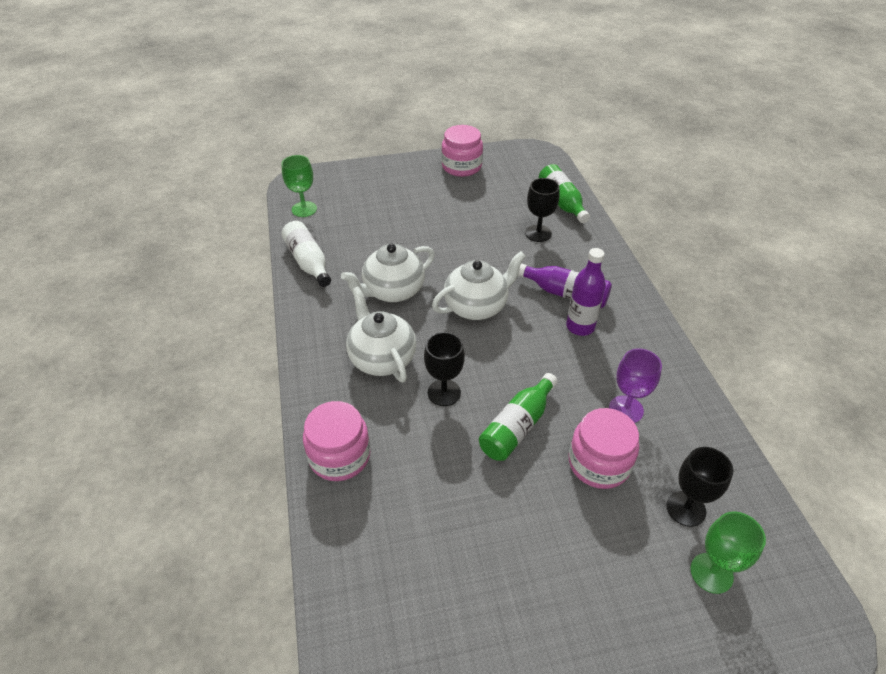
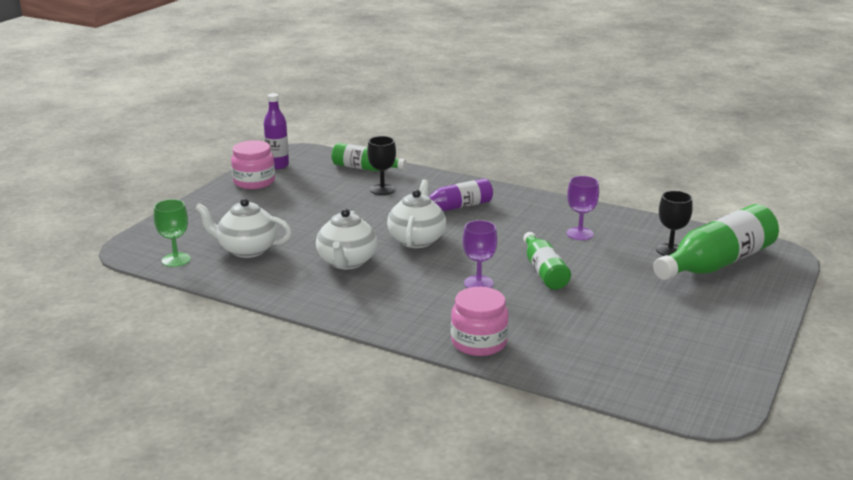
camera: 50 degrees left, 20 degrees down
white bottle [281,221,331,287] -> none
white teapot [346,287,416,382] -> white teapot moved to [195,198,292,258]
black goblet [424,332,464,406] -> purple goblet [463,220,497,288]
purple bottle [566,248,606,336] -> purple bottle moved to [264,93,289,169]
pink jar [569,408,639,489] -> none
green goblet [691,511,766,594] -> green bottle [653,204,779,280]

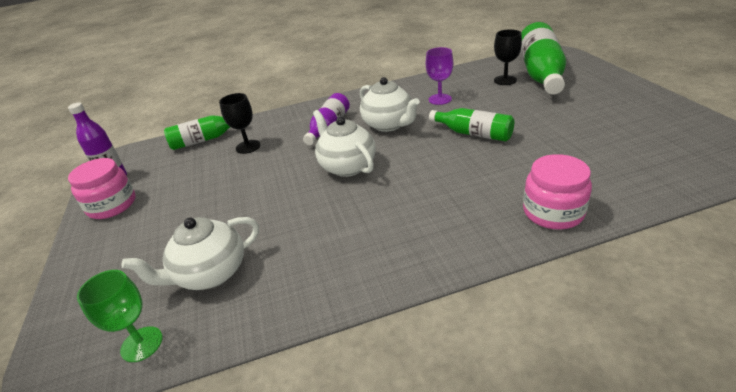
camera: 40 degrees left, 10 degrees up
white teapot [316,209,377,269] -> white teapot moved to [360,77,420,132]
purple goblet [463,220,497,288] -> none

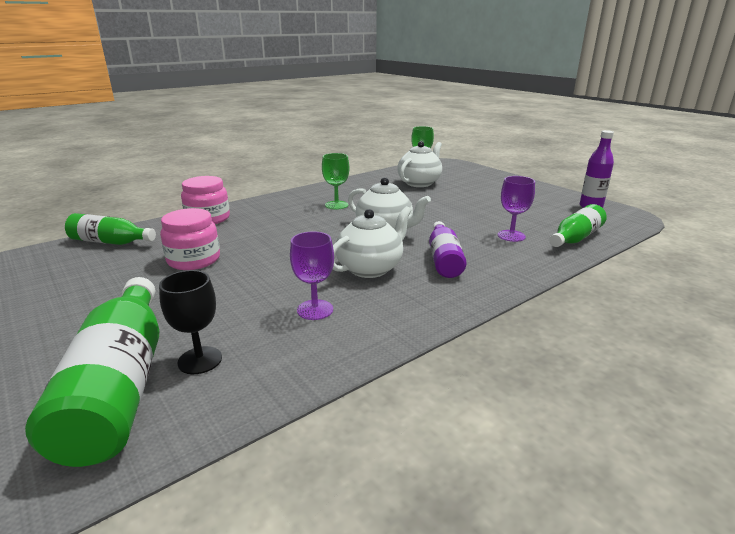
camera: 155 degrees right, 10 degrees down
pink jar [68,158,136,219] -> pink jar moved to [160,208,220,270]
black goblet [219,93,260,154] -> purple goblet [498,176,535,242]
white teapot [360,77,420,132] -> white teapot turned 105 degrees clockwise [333,206,412,278]
green bottle [429,108,514,142] -> green bottle moved to [65,213,156,245]
none -> green goblet [322,153,349,210]

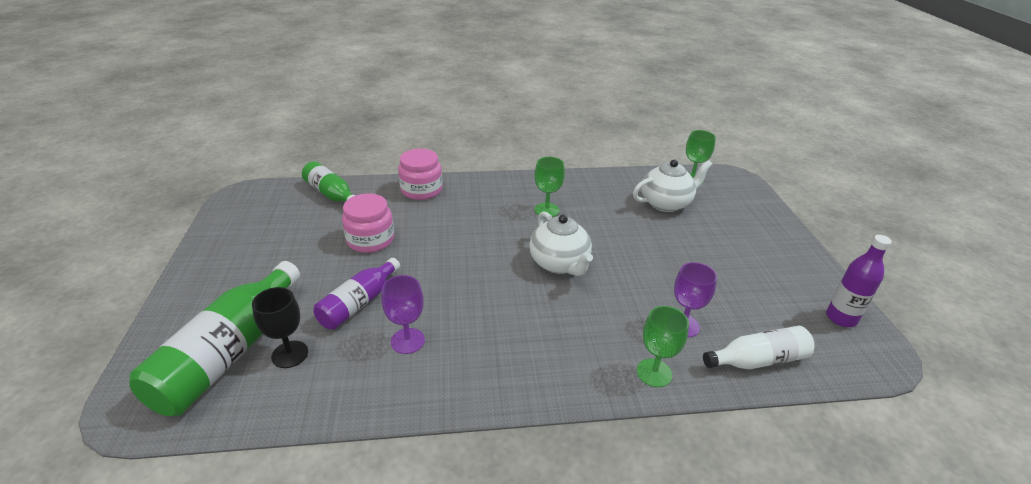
camera: 30 degrees right, 10 degrees up
white teapot [333,206,412,278] -> none
purple bottle [429,221,467,278] -> purple bottle moved to [314,258,400,330]
green bottle [549,204,607,247] -> white bottle [703,326,815,369]
none -> green goblet [637,306,689,387]

